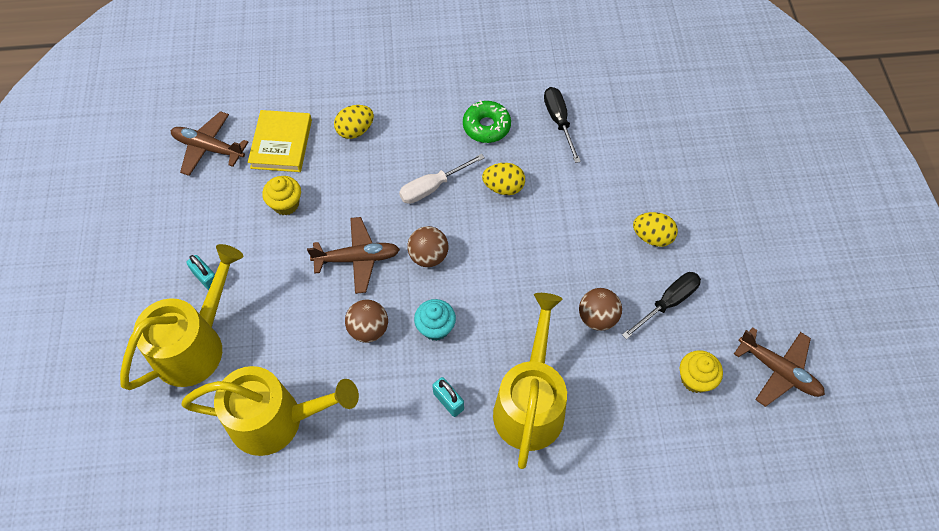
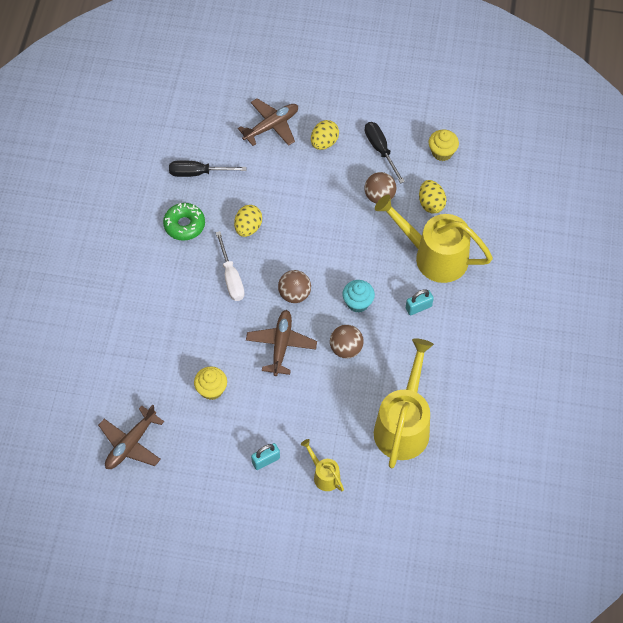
camera: 75 degrees left, 0 degrees up
yellow watering can [120,244,243,390] -> yellow watering can [301,439,344,491], size x0.47
yellow book [248,110,312,172] -> none
yellow egg [334,105,374,139] -> yellow egg moved to [419,180,447,213]
brown plane [734,327,825,407] -> brown plane moved to [238,98,298,146]

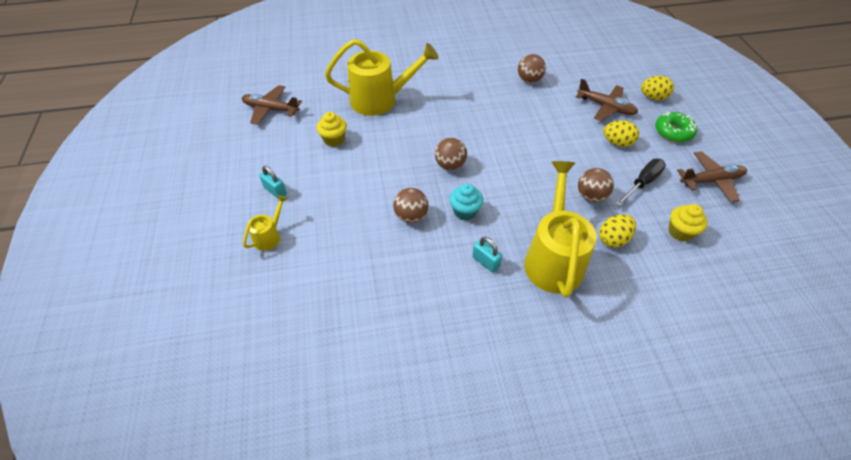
camera: 70 degrees right, 10 degrees down
green donut [163,203,205,241] -> green donut moved to [655,111,697,142]
black screwdriver [169,160,246,177] -> brown ball [518,54,546,83]
white screwdriver [216,231,245,301] -> none
yellow egg [234,205,262,237] -> yellow egg moved to [641,76,674,100]
brown plane [246,310,317,376] -> brown plane moved to [677,151,747,203]
yellow watering can [374,338,434,468] -> yellow watering can moved to [325,39,439,116]

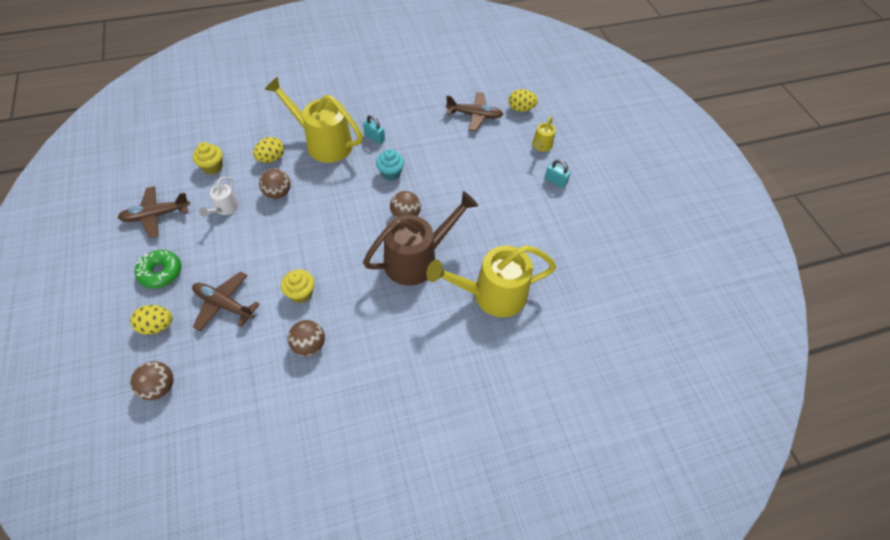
camera: 170 degrees right, 5 degrees up
brown plane [242,85,302,125] -> brown plane moved to [446,92,504,131]
yellow cupcake [317,112,347,147] -> yellow cupcake moved to [281,269,315,303]
brown ball [393,188,428,223] -> brown ball moved to [130,361,174,400]
yellow watering can [524,161,597,298] -> yellow watering can turned 120 degrees clockwise [264,77,363,163]
yellow egg [603,120,639,147] -> yellow egg moved to [509,89,538,112]
black screwdriver [616,159,666,206] -> white watering can [199,177,239,217]
none -> brown watering can [363,191,478,286]

